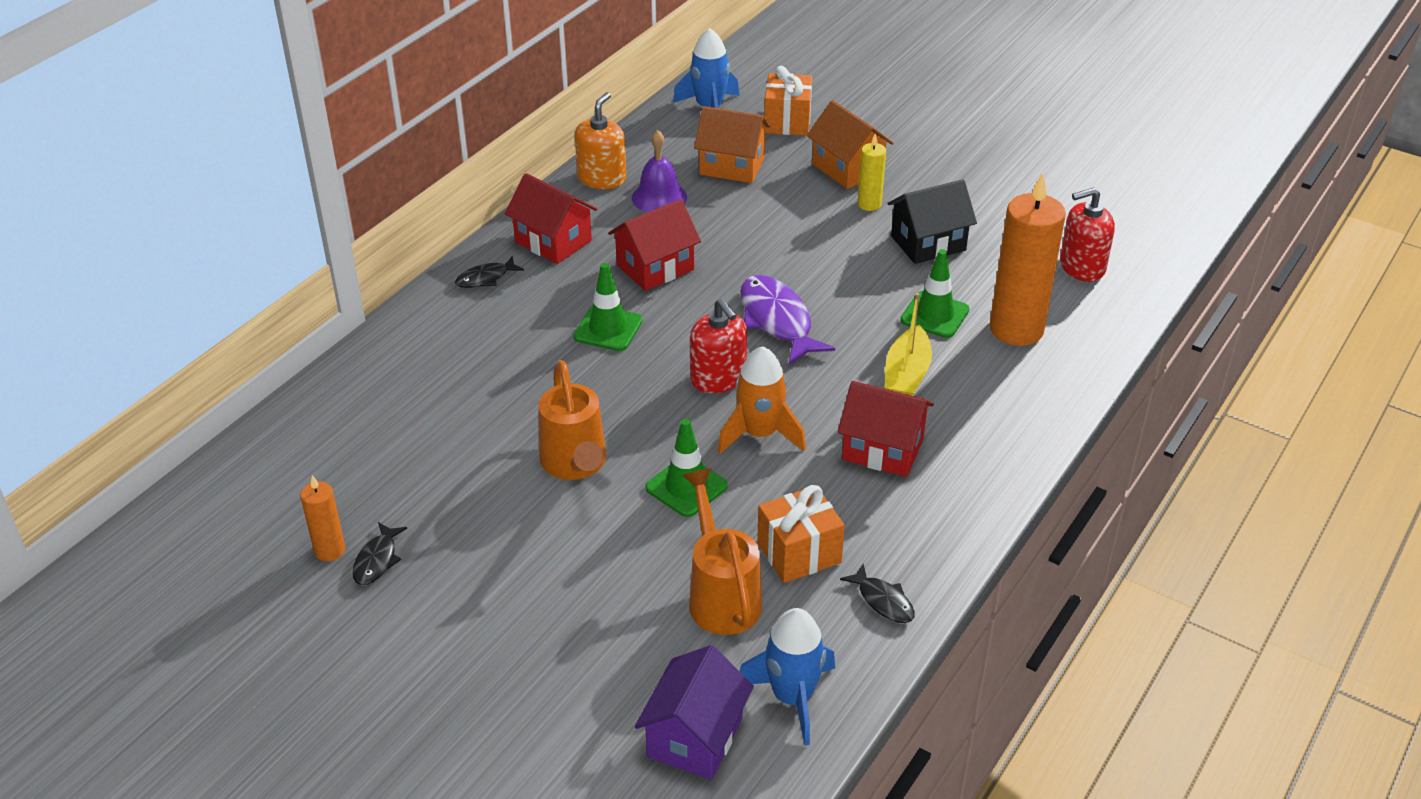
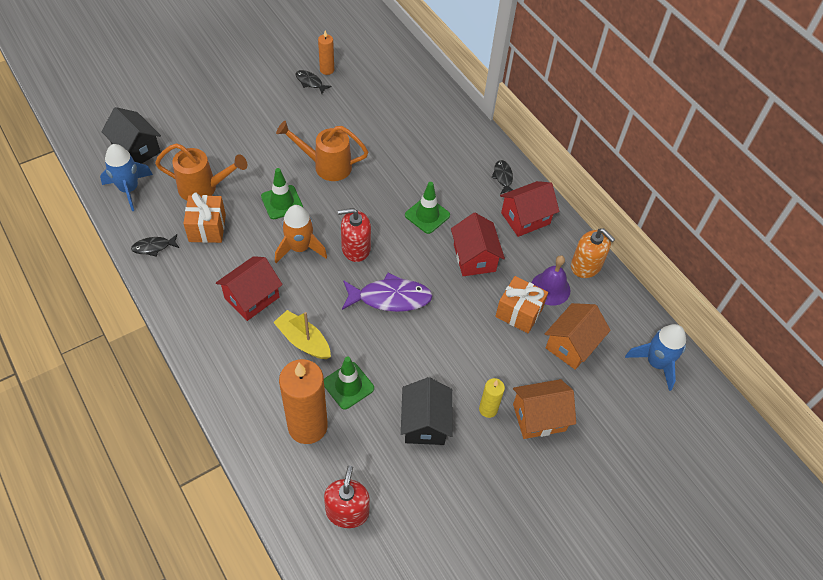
camera: 110 degrees right, 15 degrees up
purple house [634,645,754,780] -> black house [101,107,161,164]
orange gift [764,66,812,136] -> orange gift moved to [495,276,548,333]

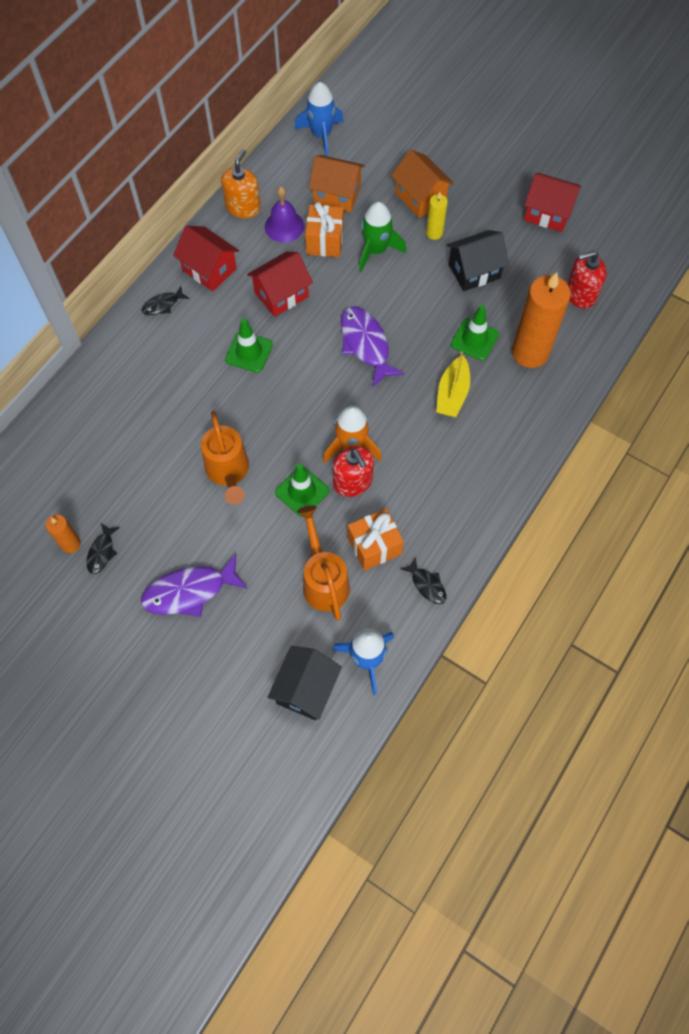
camera: 110 degrees left, 10 degrees up
red house [216,256,283,321] -> red house moved to [524,173,581,232]
red soap dispenser [338,208,371,262] -> red soap dispenser moved to [333,446,374,497]
none -> purple fish [141,554,248,617]
none -> green rocket [359,202,406,272]

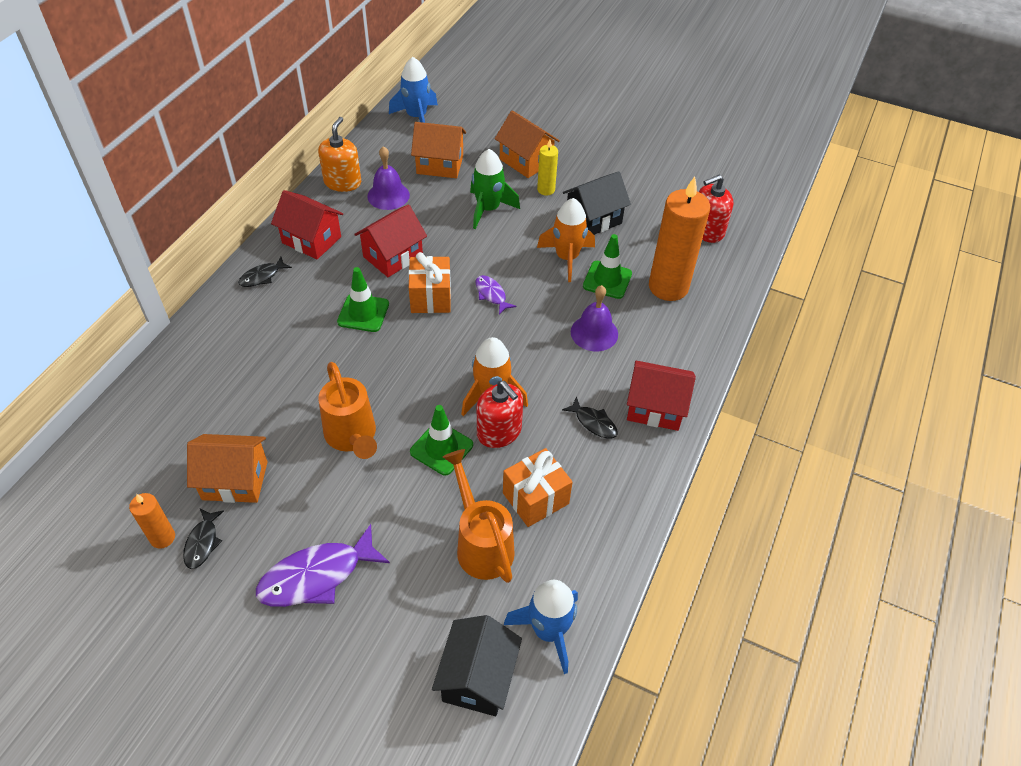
camera: 10 degrees left, 15 degrees down
orange gift [305,202,344,257] -> orange gift moved to [409,252,451,313]
purple fish [341,306,405,387] -> purple fish [475,275,516,315], size x0.53
black fish [401,557,446,604] -> black fish moved to [562,397,618,439]
yellow boat [436,351,470,417] -> purple bell [571,285,618,351]
red house [524,173,581,232] -> red house moved to [627,361,696,431]
none -> orange house [187,434,267,503]
none -> orange rocket [537,198,595,282]

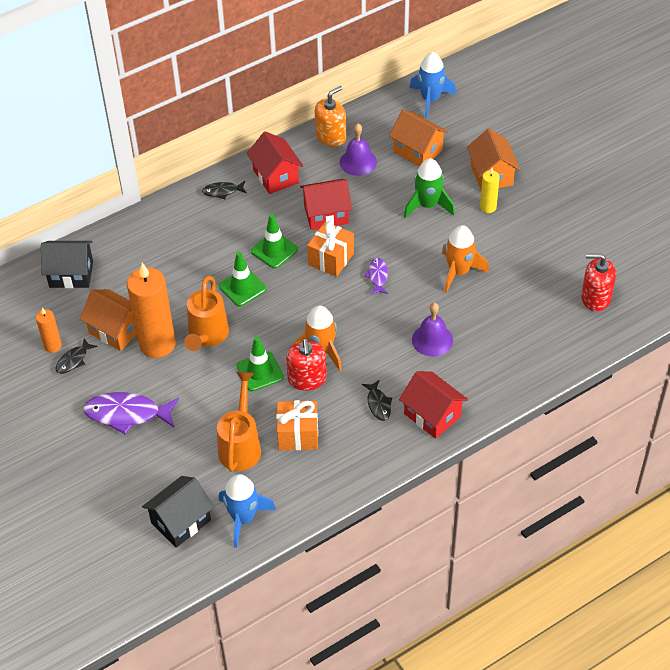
camera: 35 degrees right, 0 degrees up
black house [563,171,631,235] -> black house moved to [41,241,93,288]
green traffic cone [583,234,632,299] -> green traffic cone moved to [219,252,266,306]
orange candle [649,176,710,301] -> orange candle moved to [127,263,176,358]

